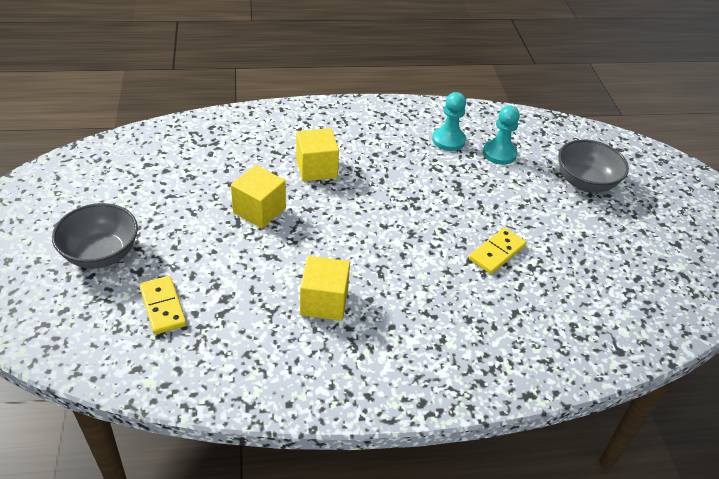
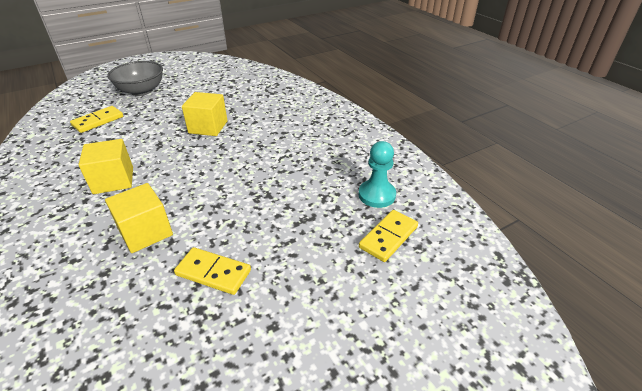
camera: 70 degrees right, 5 degrees down
yellow cube [296,128,339,182] -> yellow cube moved to [105,183,173,253]
turquoise pawn [483,105,520,165] -> yellow domino [359,210,418,262]
grey bowl [558,140,629,192] -> none

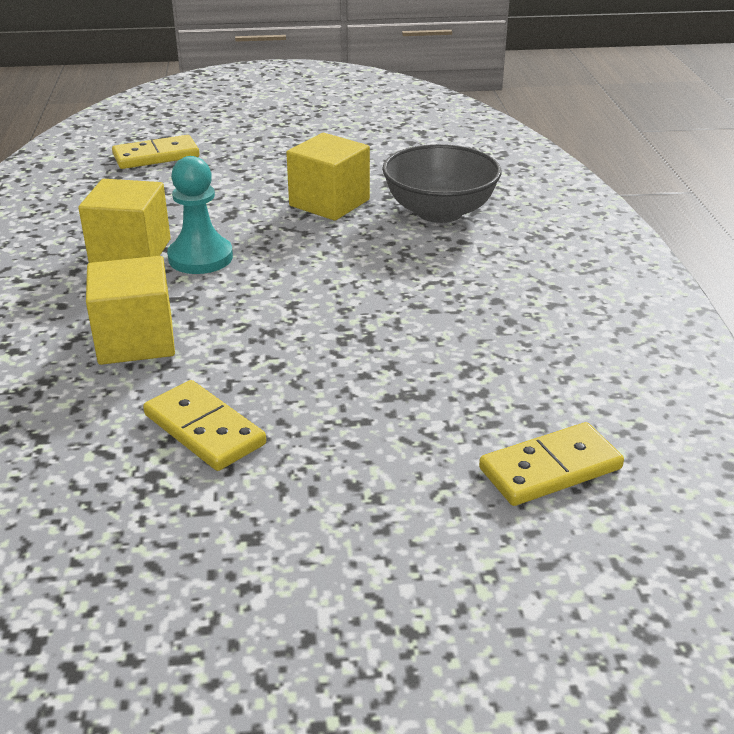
camera: 25 degrees right, 5 degrees down
grey bowl [107,61,163,96] -> grey bowl moved to [382,144,501,223]
turquoise pawn [358,141,396,208] -> turquoise pawn moved to [167,156,233,274]

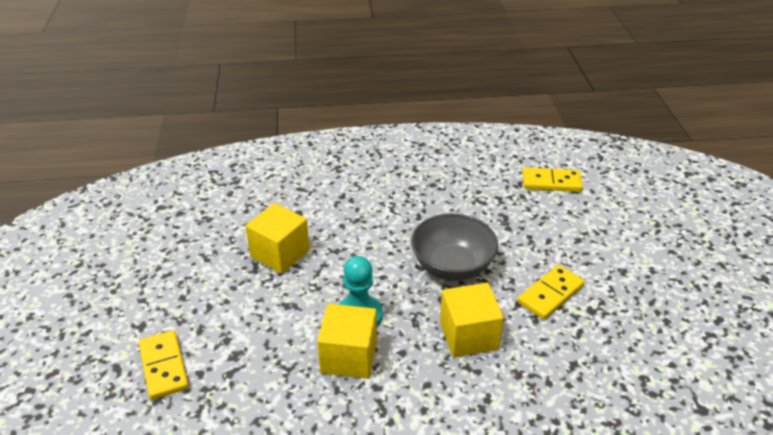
camera: 90 degrees left, 5 degrees up
grey bowl [382,144,501,223] -> grey bowl moved to [411,213,498,281]
yellow domino [479,422,624,506] -> yellow domino turned 60 degrees counterclockwise [522,167,583,192]

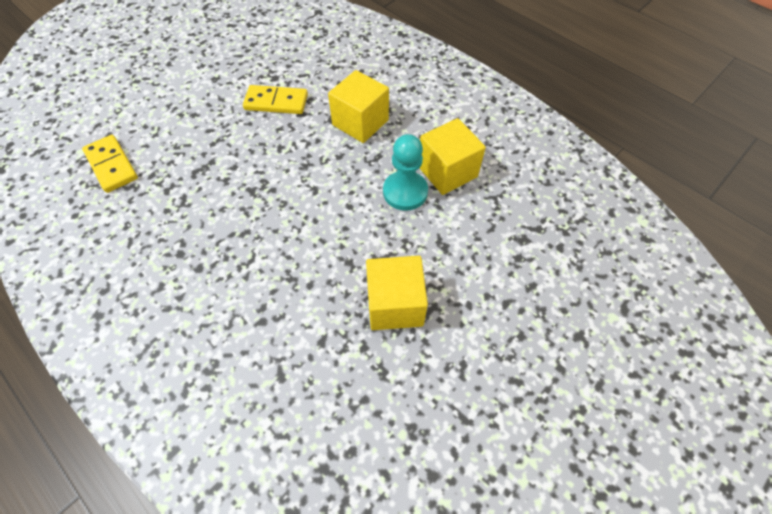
camera: 130 degrees left, 20 degrees up
yellow domino [139,330,189,400] -> none
grey bowl [411,213,498,281] -> none

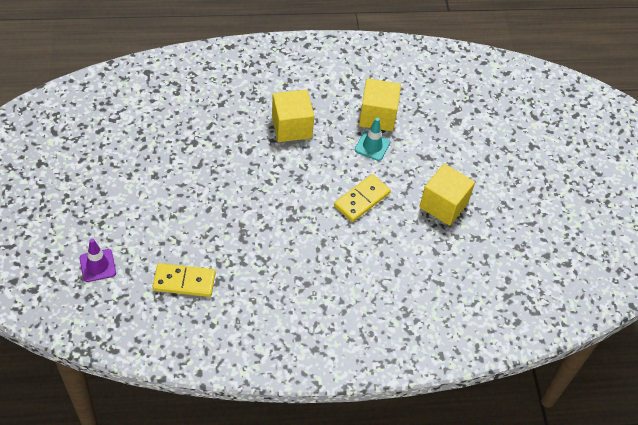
camera: 55 degrees left, 5 degrees down
yellow domino [243,85,308,114] -> yellow domino moved to [334,174,391,222]
turquoise pawn [383,134,428,211] -> turquoise traffic cone [355,118,390,161]
none -> purple traffic cone [79,239,116,282]

